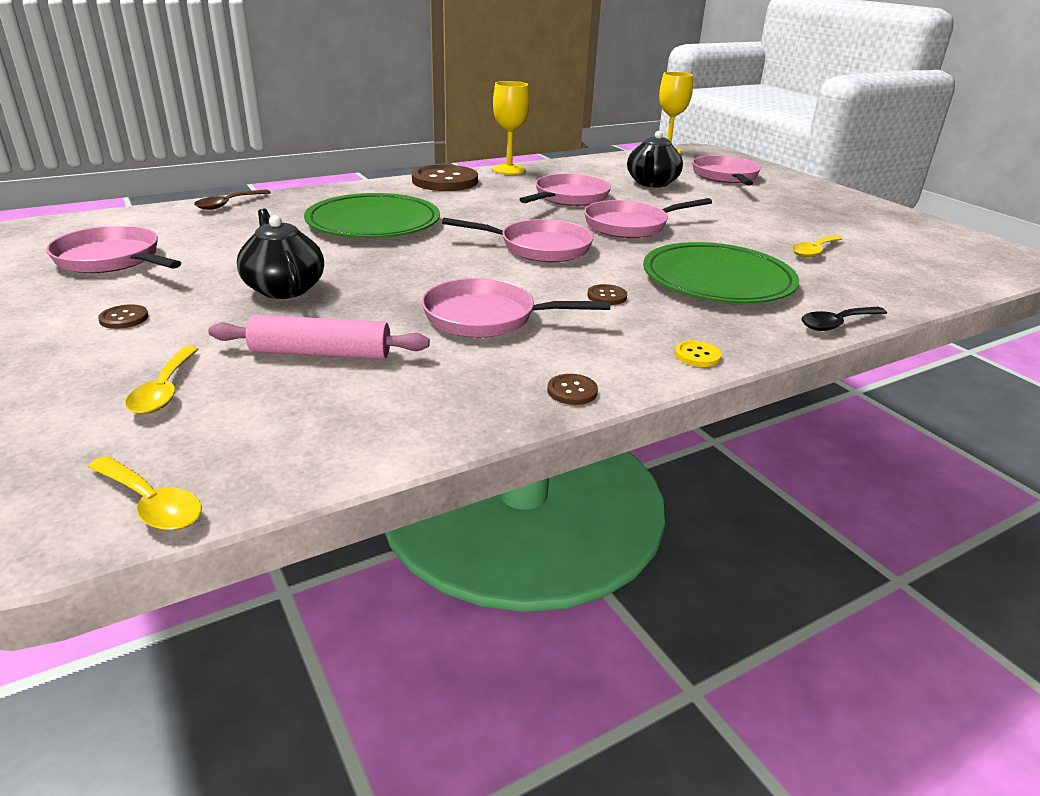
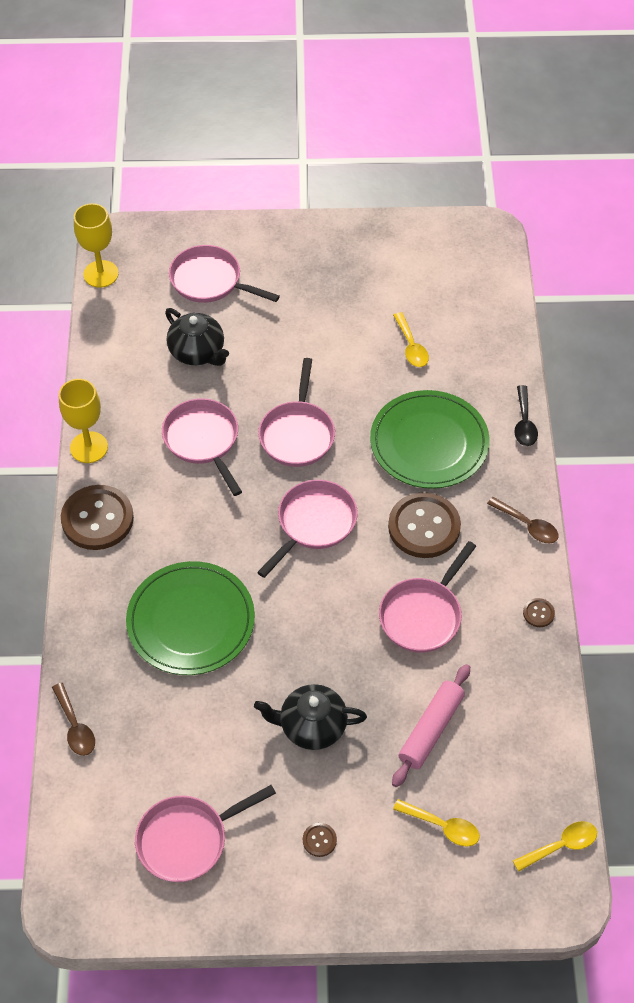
camera: 60 degrees left, 25 degrees up
brown button [587,284,627,305] -> brown button [388,492,461,558], size x2.38
yellow button [675,340,722,367] -> brown spoon [487,497,559,543]

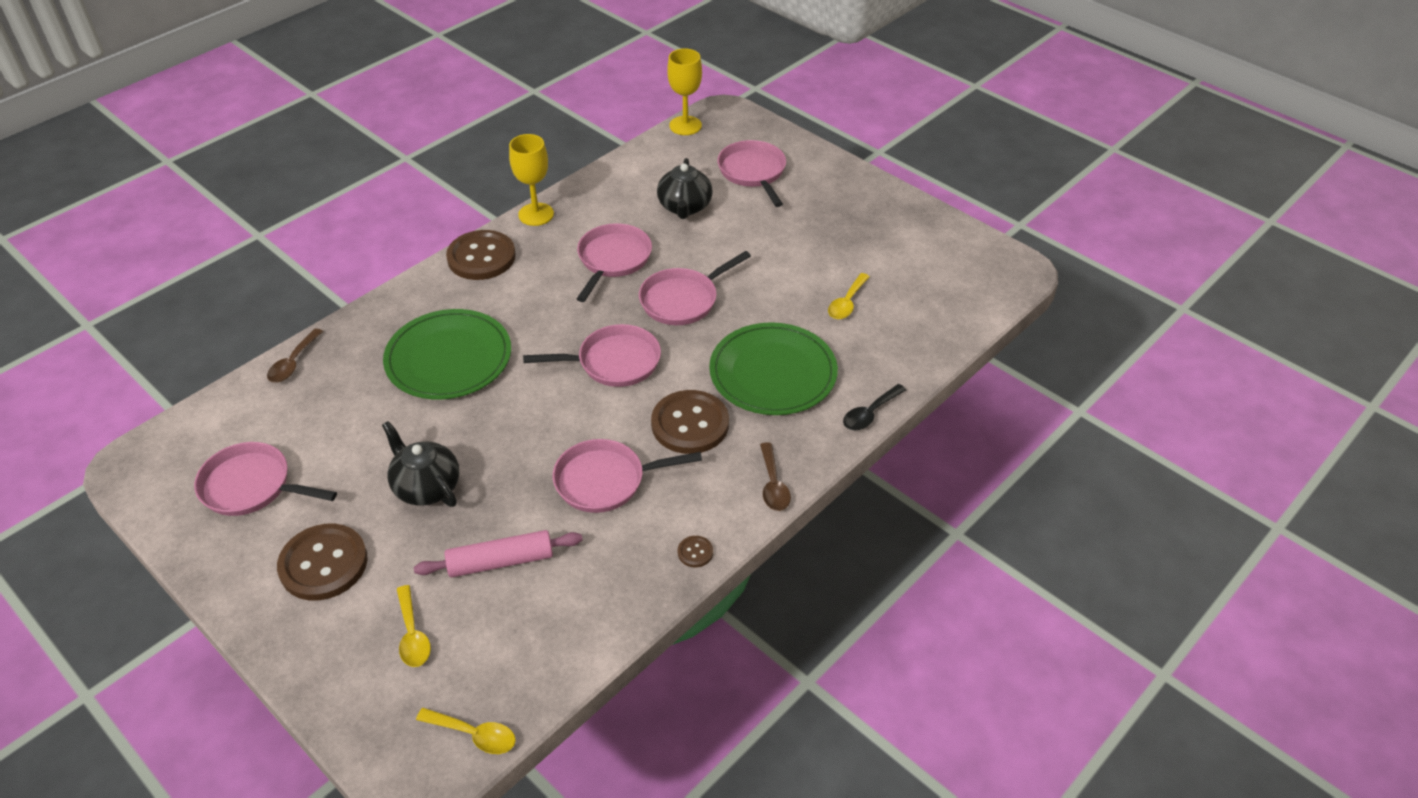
camera: 45 degrees right, 10 degrees down
brown button [303,823,337,857] -> brown button [277,524,368,600], size x2.38

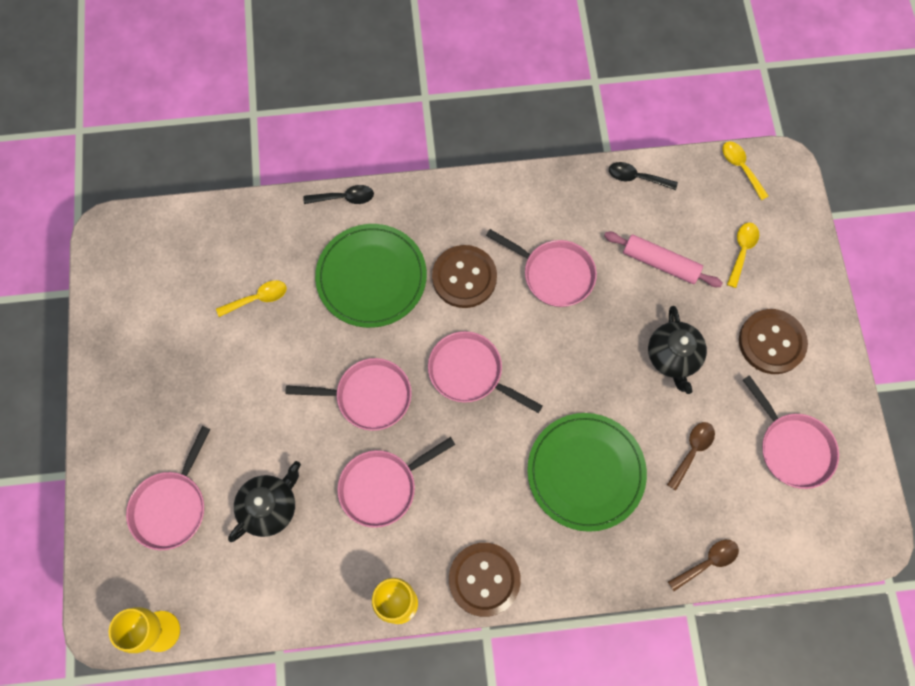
camera: 140 degrees left, 25 degrees up
brown button [678,536,713,567] -> none
brown spoon [760,442,791,511] -> brown spoon moved to [667,422,715,490]
none -> black spoon [609,162,678,190]

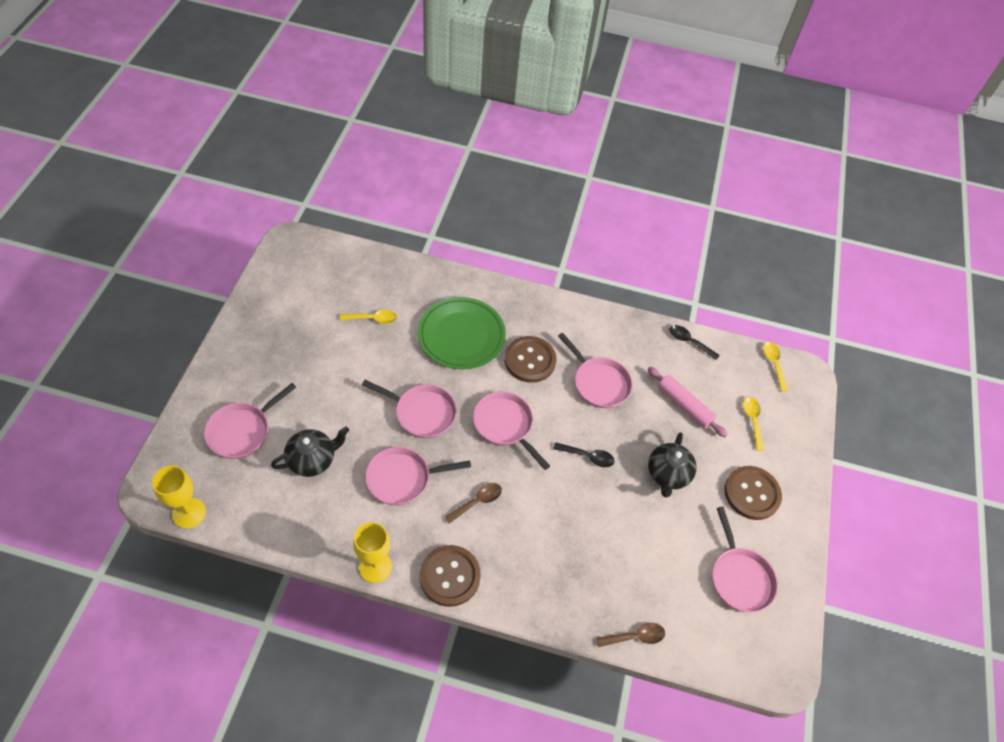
camera: 15 degrees right, 15 degrees down
black spoon [304,185,374,204] -> black spoon moved to [553,442,614,467]
green plate [527,413,647,532] -> none
brown spoon [667,422,715,490] -> brown spoon moved to [445,483,502,524]
yellow spoon [727,223,759,288] -> yellow spoon turned 45 degrees counterclockwise [743,397,764,451]

